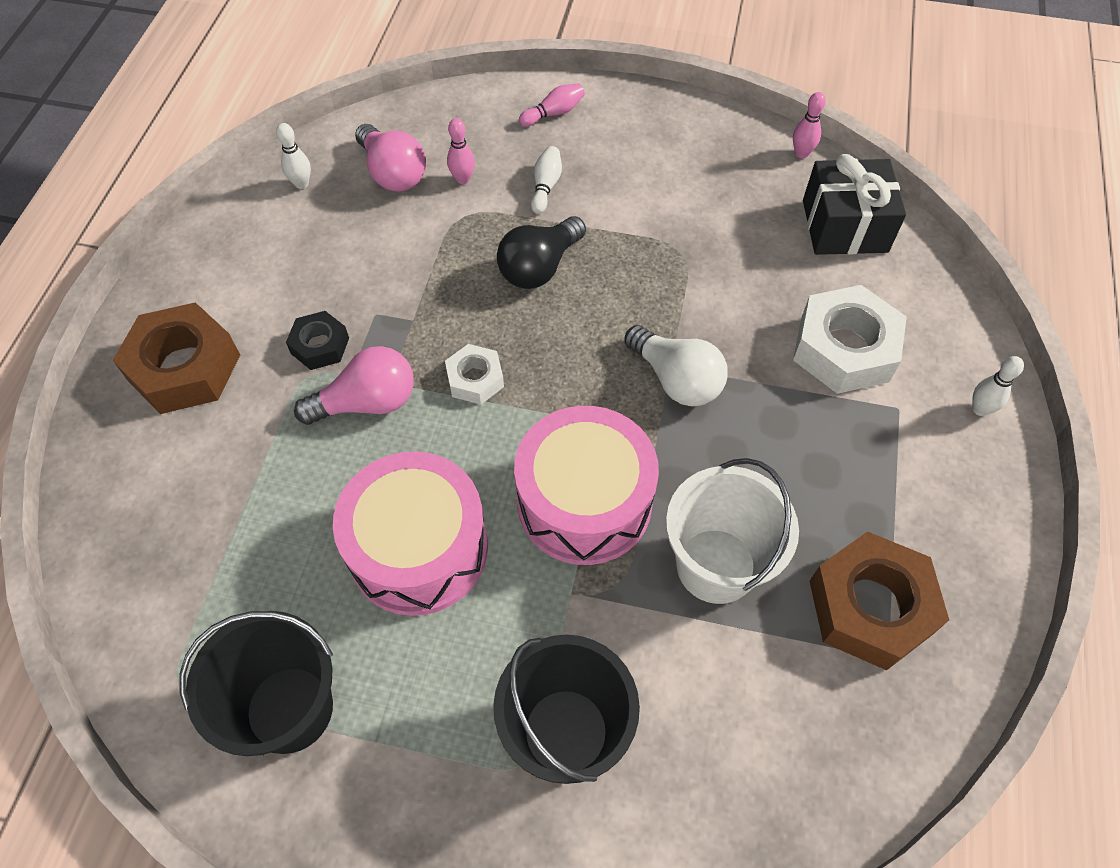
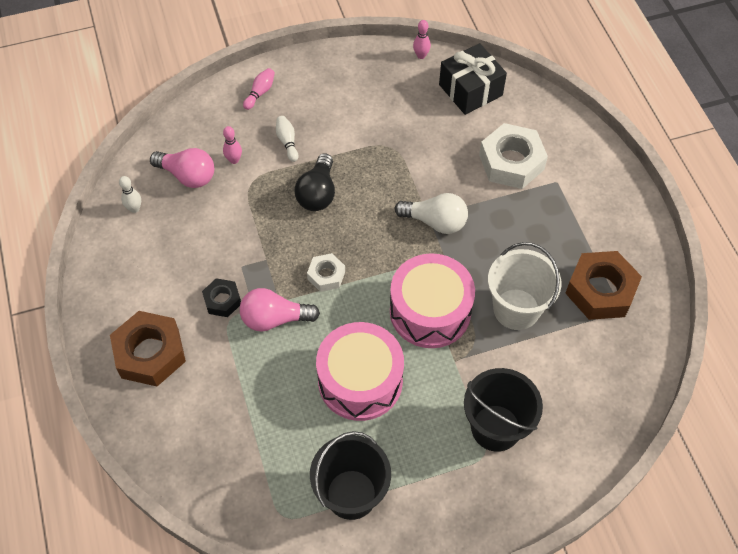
camera: 30 degrees left, 0 degrees up
pink light bulb [294,346,414,425] -> pink light bulb turned 135 degrees counterclockwise [240,288,320,332]
white bowling pin [972,356,1024,416] -> none

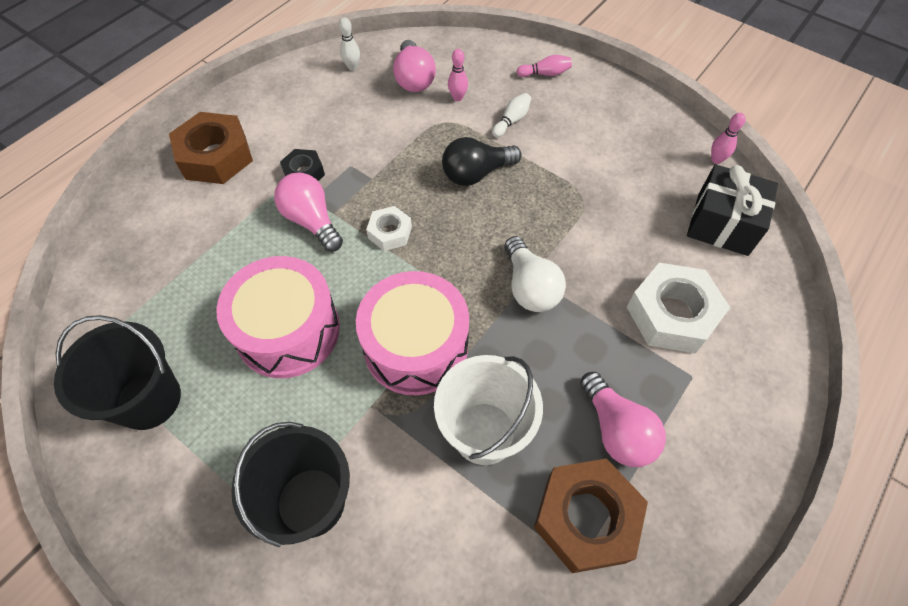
camera: 55 degrees right, 0 degrees up
none -> pink light bulb [580,372,666,467]

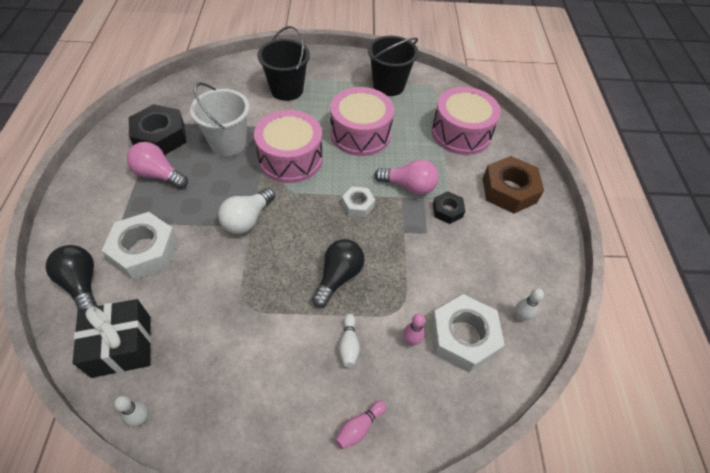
camera: 140 degrees right, 5 degrees down
pink light bulb [393,40,436,92] -> white nut [431,294,505,373]
white light bulb [504,236,566,312] -> white light bulb turned 90 degrees counterclockwise [218,188,275,234]
brown nut [534,458,648,573] -> black nut [129,104,187,155]
pink bowling pin [711,113,746,164] -> white bowling pin [114,396,149,427]
none -> black light bulb [46,245,98,310]
none -> pink drum [432,87,501,155]

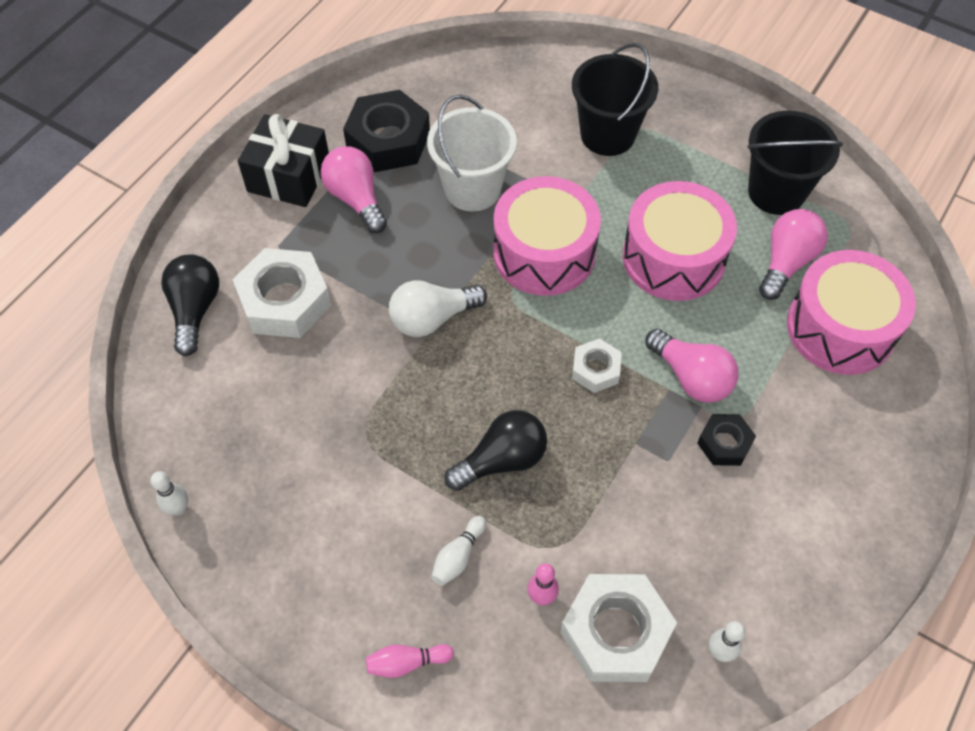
camera: 35 degrees right, 5 degrees up
black gift [73,299,151,378] -> black gift moved to [238,114,329,207]
brown nut [483,156,544,213] -> none
none -> pink light bulb [759,209,828,300]

